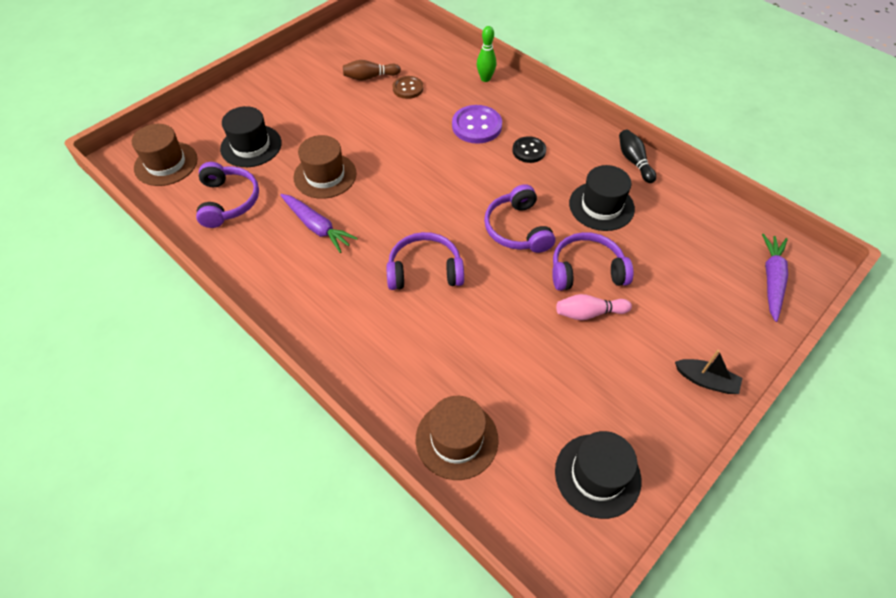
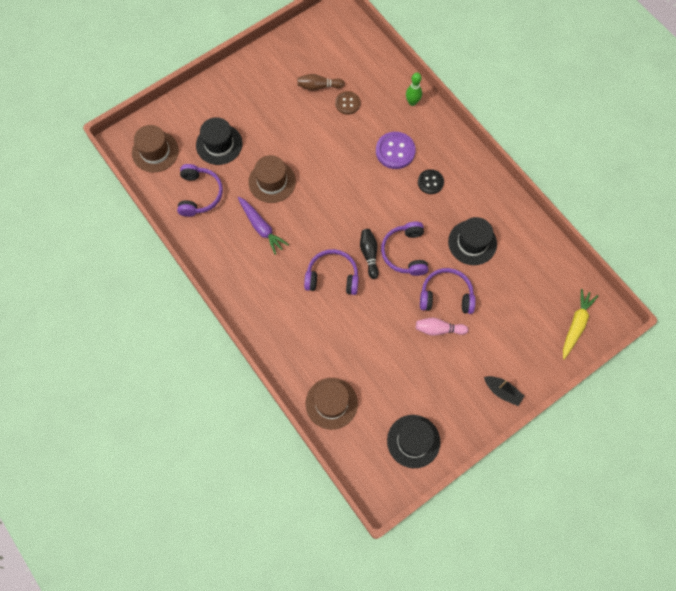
camera: 10 degrees right, 15 degrees up
black bowling pin [619,129,656,183] -> black bowling pin moved to [360,229,379,279]
purple carrot [762,234,788,322] -> yellow carrot [563,289,598,359]

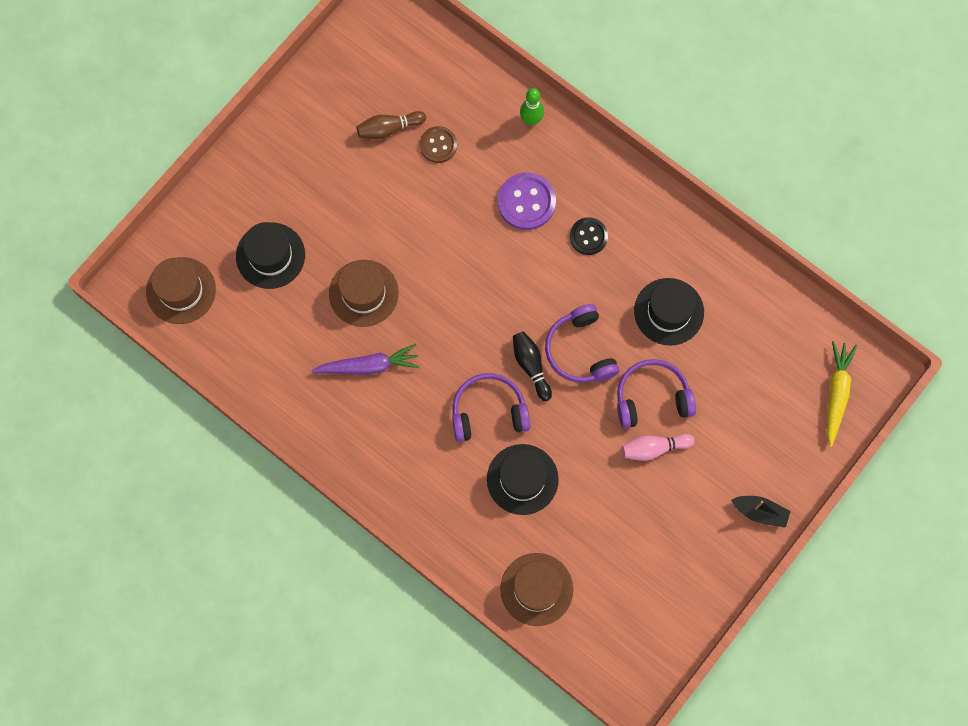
camera: 15 degrees left, 5 degrees up
purple headphones [177,164,223,217] -> none
purple carrot [238,197,289,255] -> purple carrot turned 45 degrees counterclockwise [311,344,420,375]
black hat [387,415,440,468] -> black hat moved to [487,444,559,515]

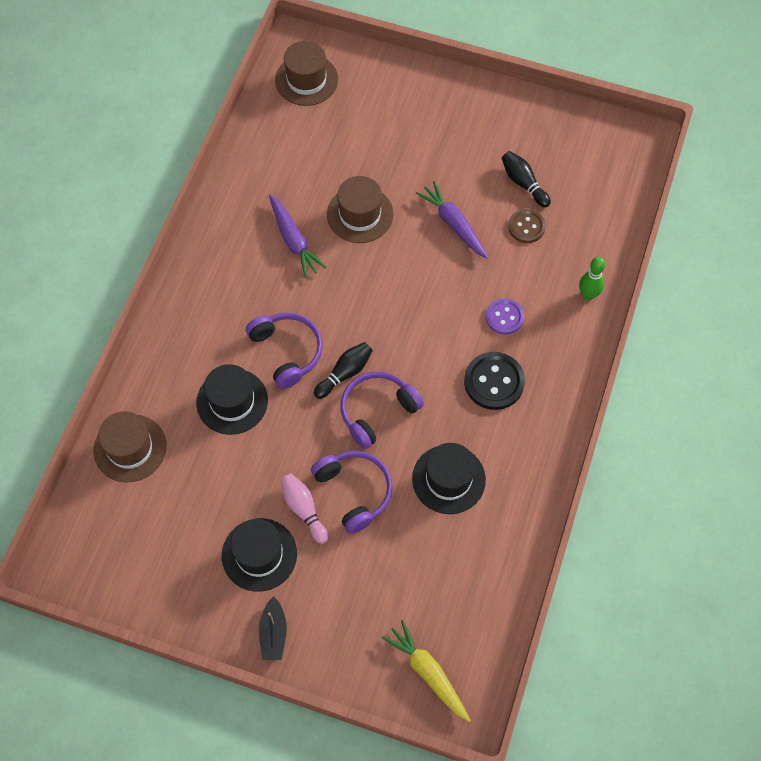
camera: 70 degrees right, 10 degrees down
black hat [236,222,305,289] -> black hat moved to [222,518,297,592]
brown bowling pin [357,111,426,139] -> black bowling pin [501,151,551,208]
purple button [498,172,556,230] -> purple button [486,298,524,335], size x0.65
black button [570,217,608,255] -> black button [464,352,525,410], size x1.54
yellow carrot [827,341,857,447] -> yellow carrot turned 120 degrees counterclockwise [382,620,471,722]
none -> purple carrot [416,181,488,259]

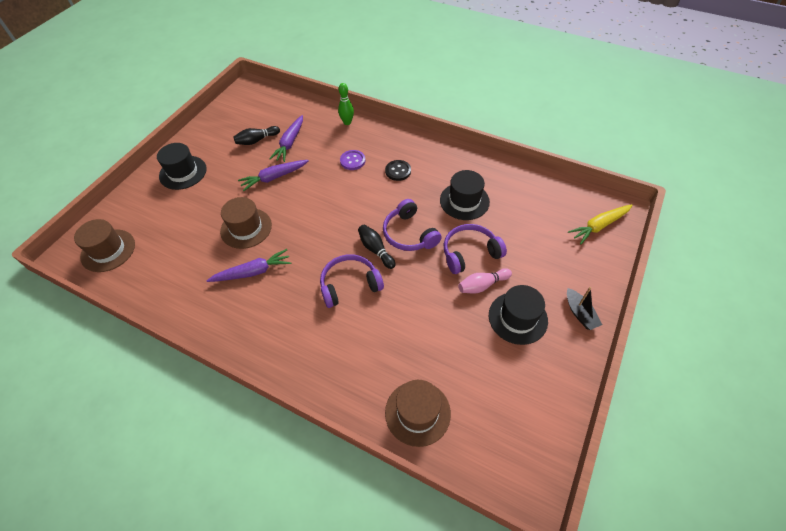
camera: 80 degrees left, 10 degrees down
black hat [196,364,268,435] -> black hat moved to [157,143,207,190]
black boat [259,596,287,660] -> black boat turned 60 degrees clockwise [567,287,602,330]
black button [464,352,525,410] -> black button [385,160,411,181], size x0.65
brown button [508,209,546,243] -> purple carrot [269,115,303,162]

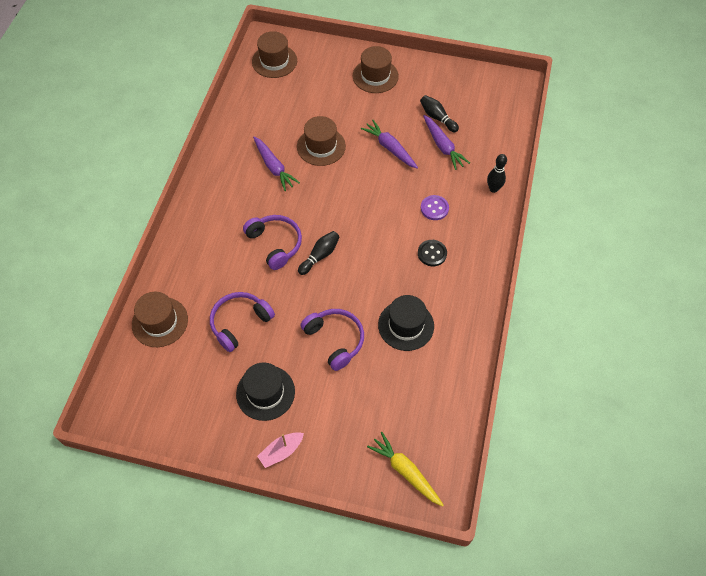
camera: 75 degrees right, 5 degrees up
black hat [157,143,207,190] -> brown hat [353,46,399,93]
purple carrot [269,115,303,162] -> purple carrot turned 120 degrees counterclockwise [423,115,470,170]
green bowling pin [338,83,354,125] -> black bowling pin [487,154,507,193]
purple headphones [383,199,442,251] -> purple headphones moved to [210,292,275,352]
pink bowling pin [458,268,512,293] -> none
black boat [567,287,602,330] -> pink boat [257,432,304,468]

